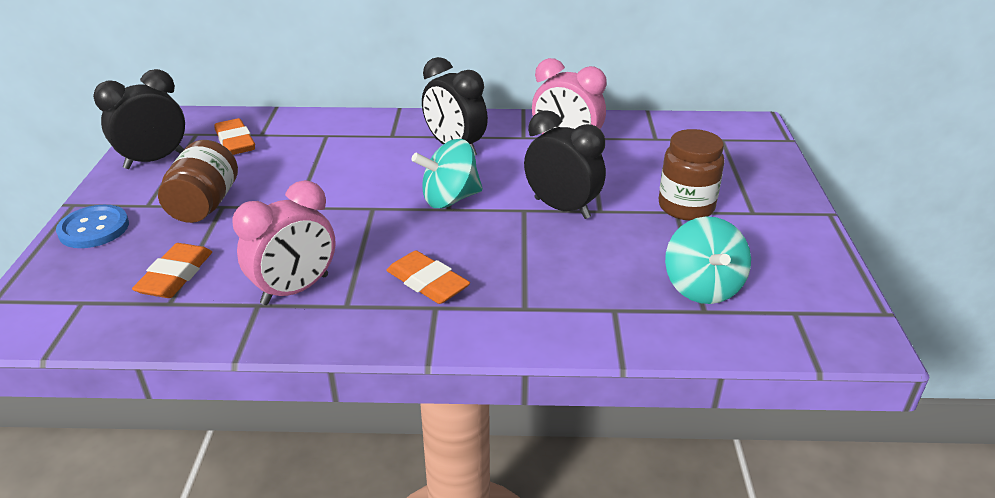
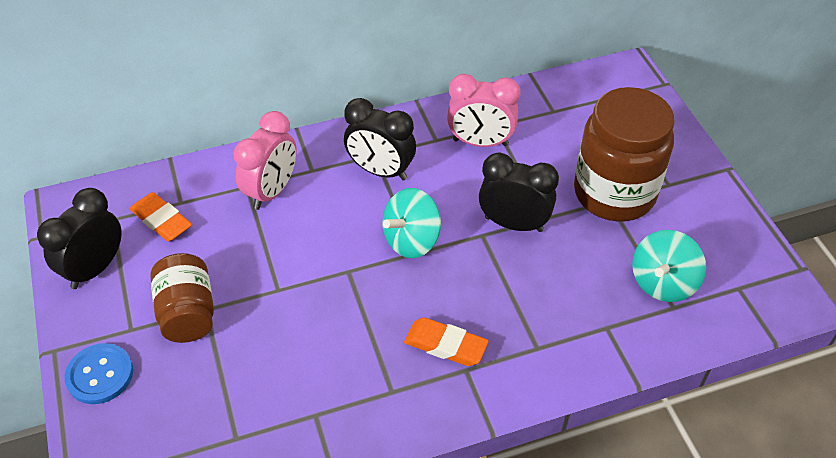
camera: 20 degrees left, 15 degrees up
orange eraser [132,243,212,298] -> none
pink clock [232,180,336,305] -> pink clock moved to [233,111,297,210]
brown jar [659,129,725,221] -> brown jar [574,87,675,222], size x1.66
turquoise spinning top [665,216,751,304] -> turquoise spinning top turned 60 degrees clockwise [632,230,706,302]

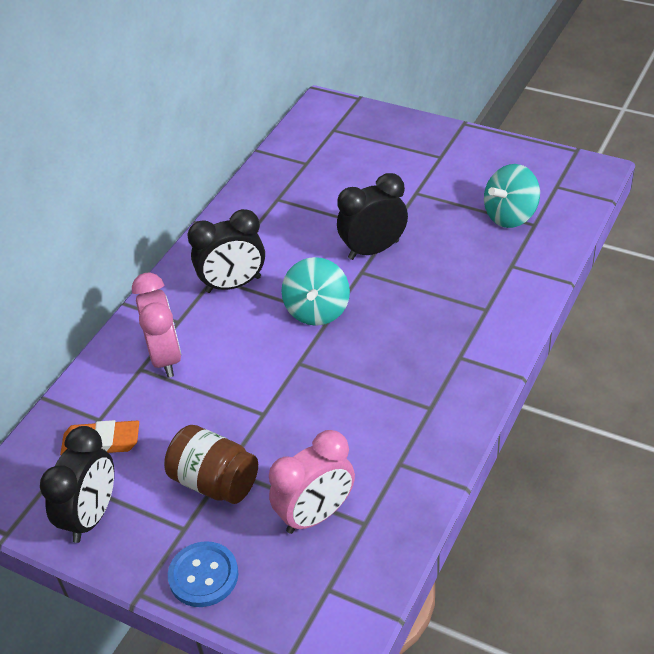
camera: 40 degrees left, 5 degrees down
black clock [37,188,122,289] -> black clock turned 150 degrees counterclockwise [40,426,114,543]
orange eraser [404,318,489,366] -> none
pink clock [447,74,521,147] -> pink clock moved to [269,430,355,534]
brown jar [574,87,675,222] -> none
turquoise spinning top [632,230,706,302] -> turquoise spinning top turned 60 degrees clockwise [484,164,540,228]

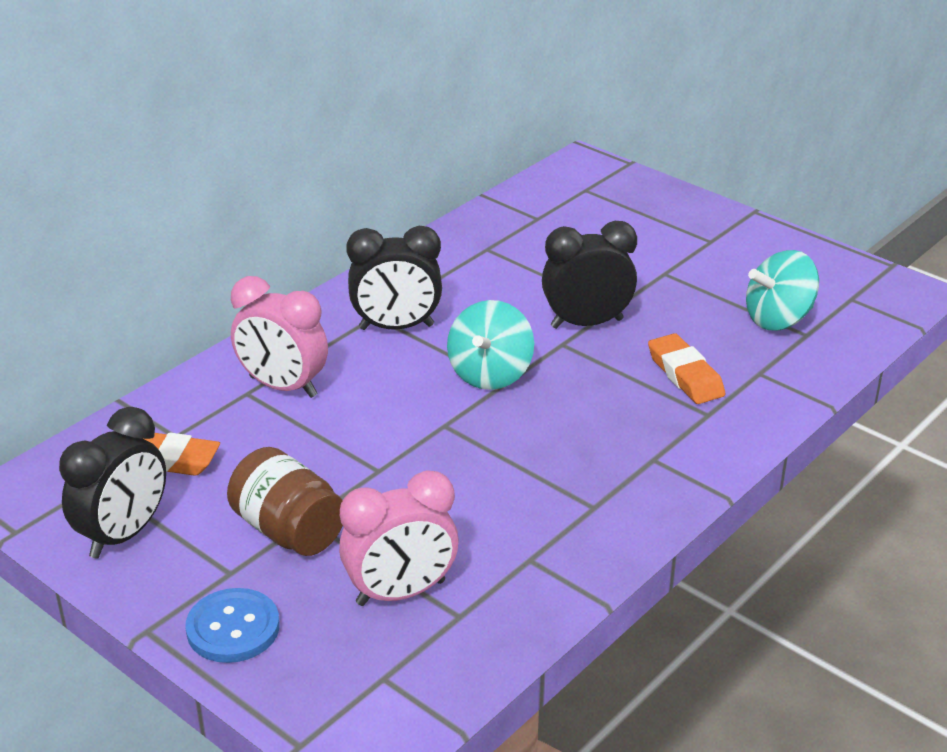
camera: 10 degrees right, 10 degrees down
pink clock [132,272,181,378] -> pink clock turned 120 degrees clockwise [231,276,328,398]
none -> orange eraser [648,333,725,404]

